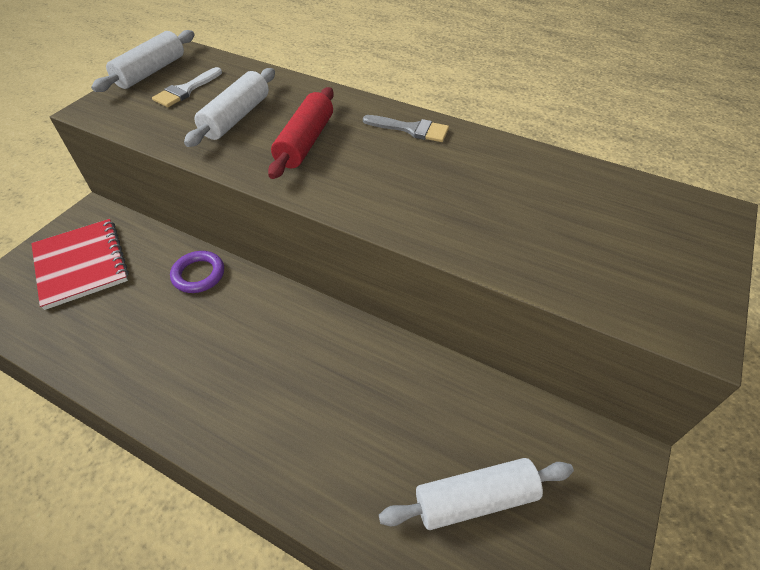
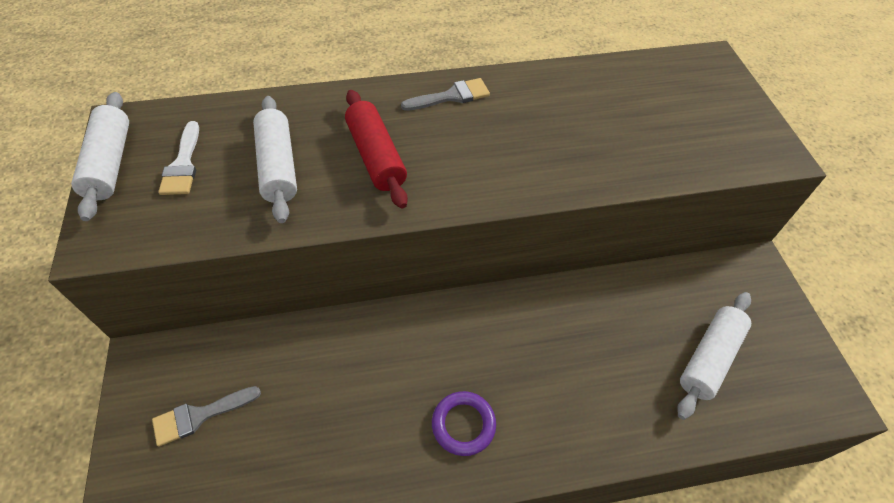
camera: 40 degrees left, 5 degrees up
red notebook [31,219,129,310] -> grey brush [152,386,261,447]
purple ring [170,251,224,293] -> purple ring moved to [432,391,496,456]

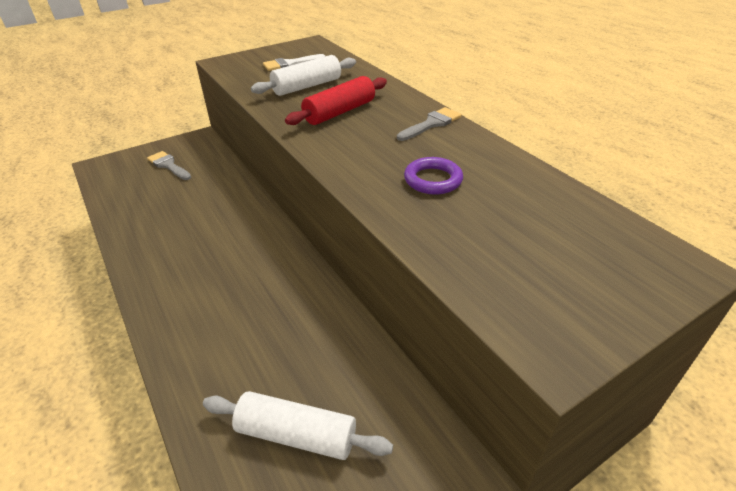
camera: 70 degrees right, 15 degrees down
white rolling pin [71,92,129,221] -> none
grey brush [401,78,490,111] -> grey brush turned 90 degrees counterclockwise [397,107,462,141]
purple ring [432,391,496,456] -> purple ring moved to [404,157,463,195]

